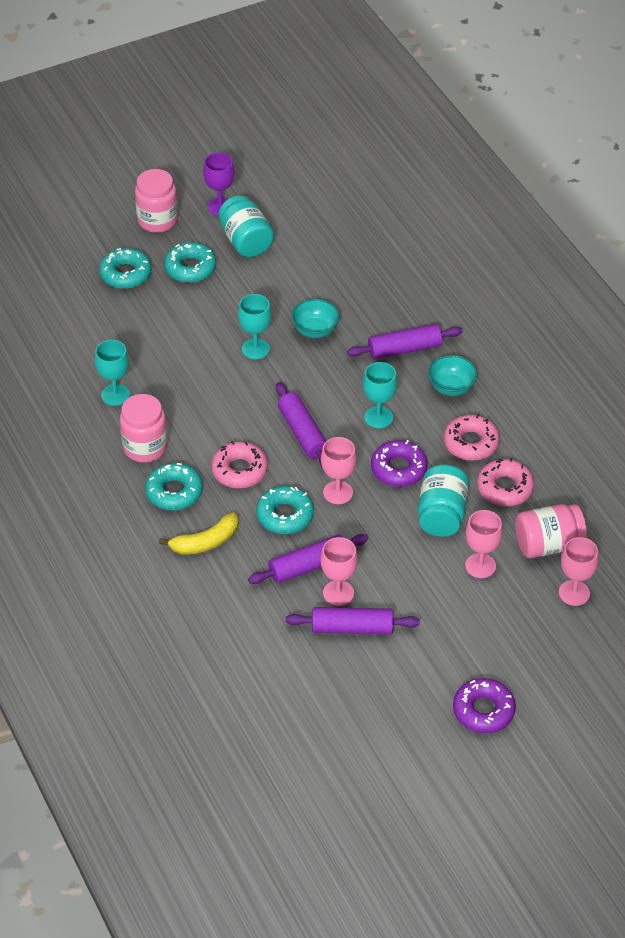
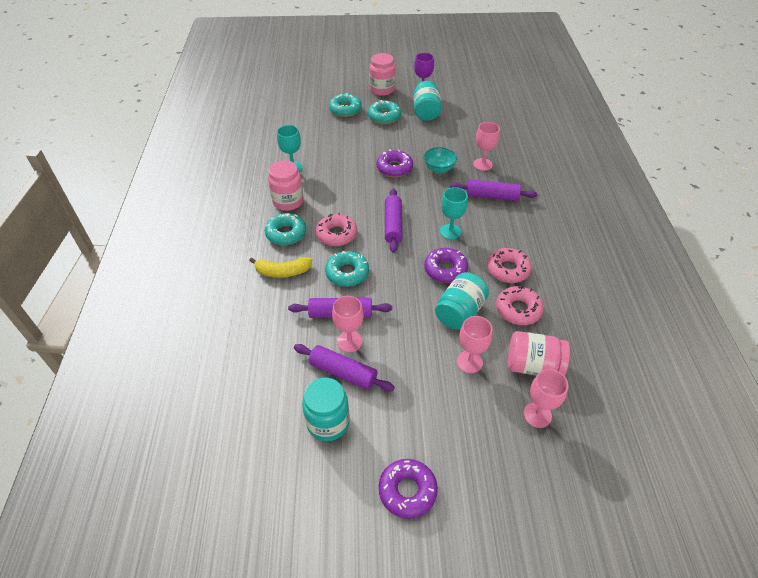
camera: 25 degrees right, 0 degrees up
turquoise goblet [238,294,271,359] -> purple donut [377,149,413,177]
pink goblet [321,437,356,504] -> pink goblet moved to [473,122,500,171]
turquoise bowl [428,355,477,396] -> none
none -> turquoise jar [302,378,350,441]

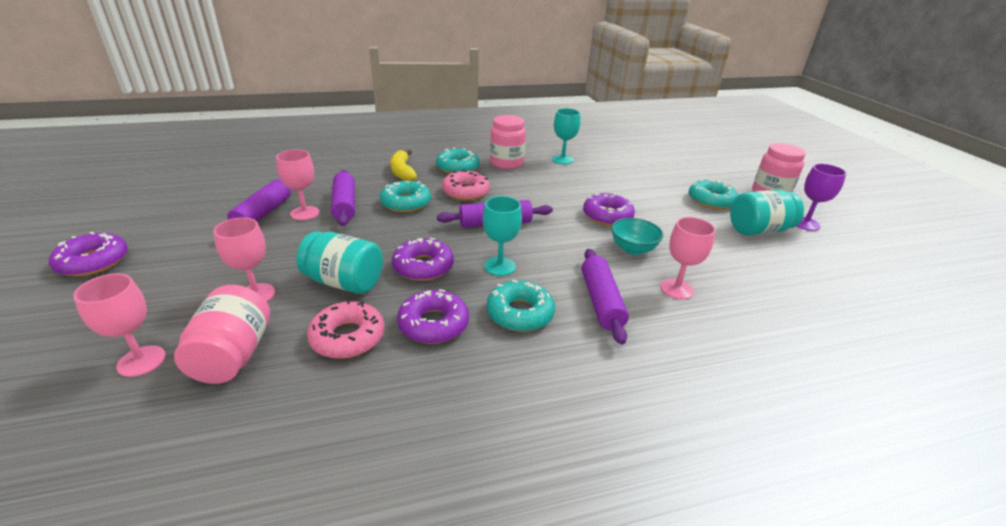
camera: 75 degrees right, 15 degrees down
turquoise jar [302,378,350,441] -> none
turquoise donut [329,93,362,117] -> turquoise donut moved to [487,279,555,332]
pink donut [487,248,532,283] -> purple donut [397,289,469,344]

